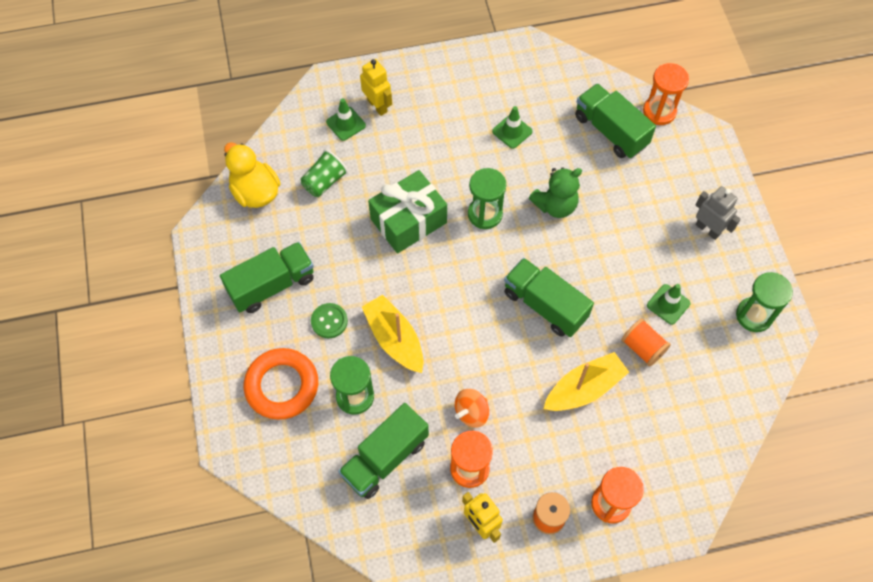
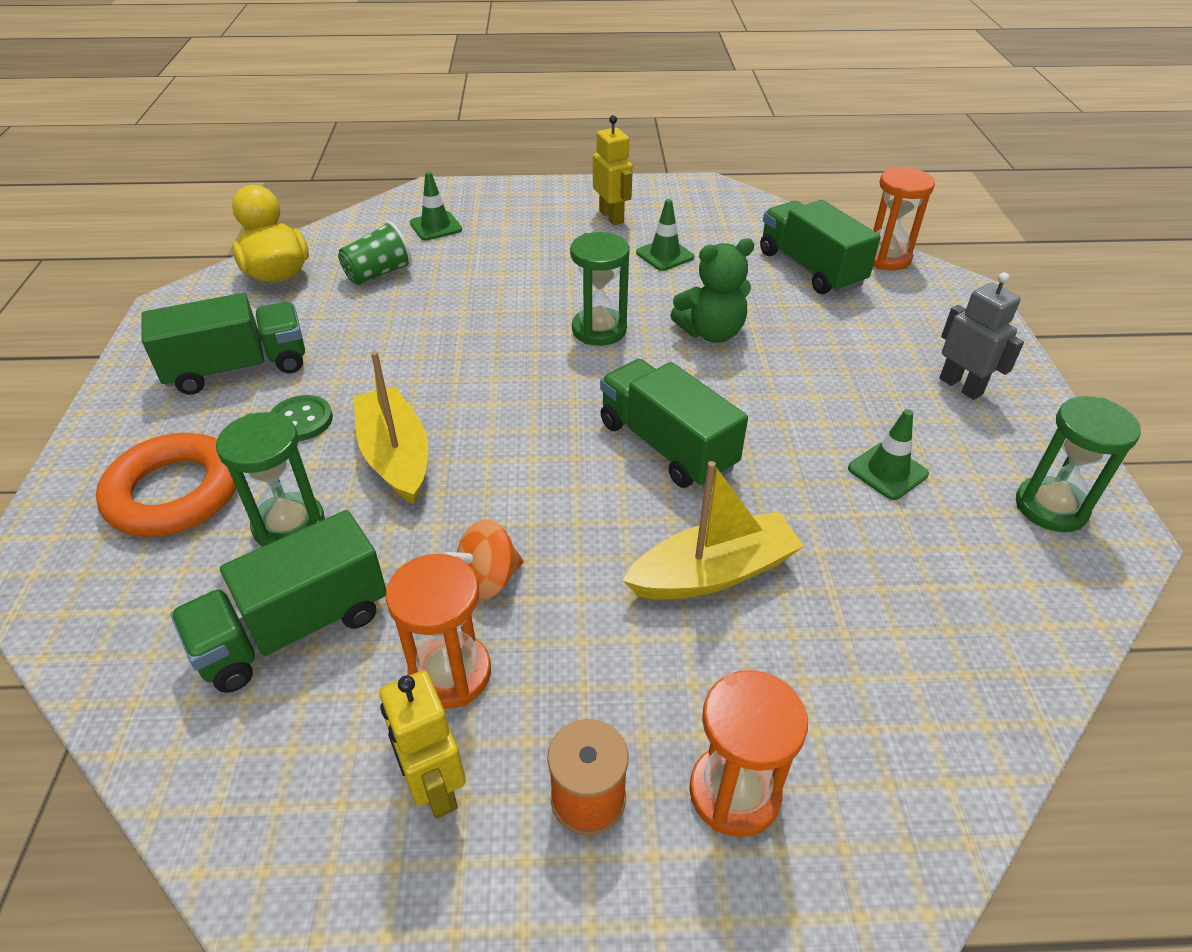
camera: 10 degrees right, 20 degrees down
yellow robot [360,59,392,116] -> yellow robot moved to [593,115,633,225]
green gift [368,170,447,253] -> none
orange spool [621,318,671,366] -> none

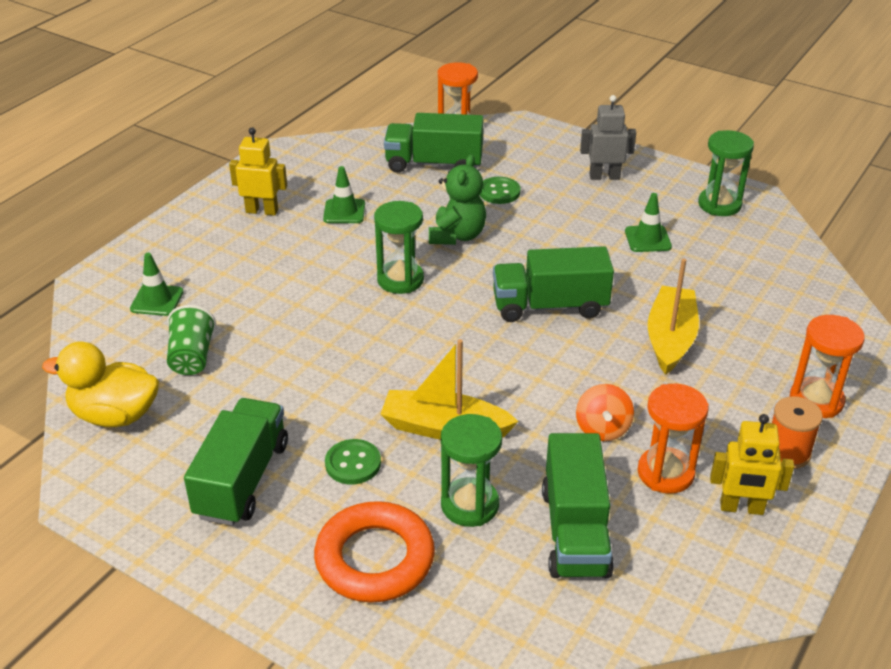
camera: 55 degrees left, 5 degrees down
none -> green button [480,177,520,204]

